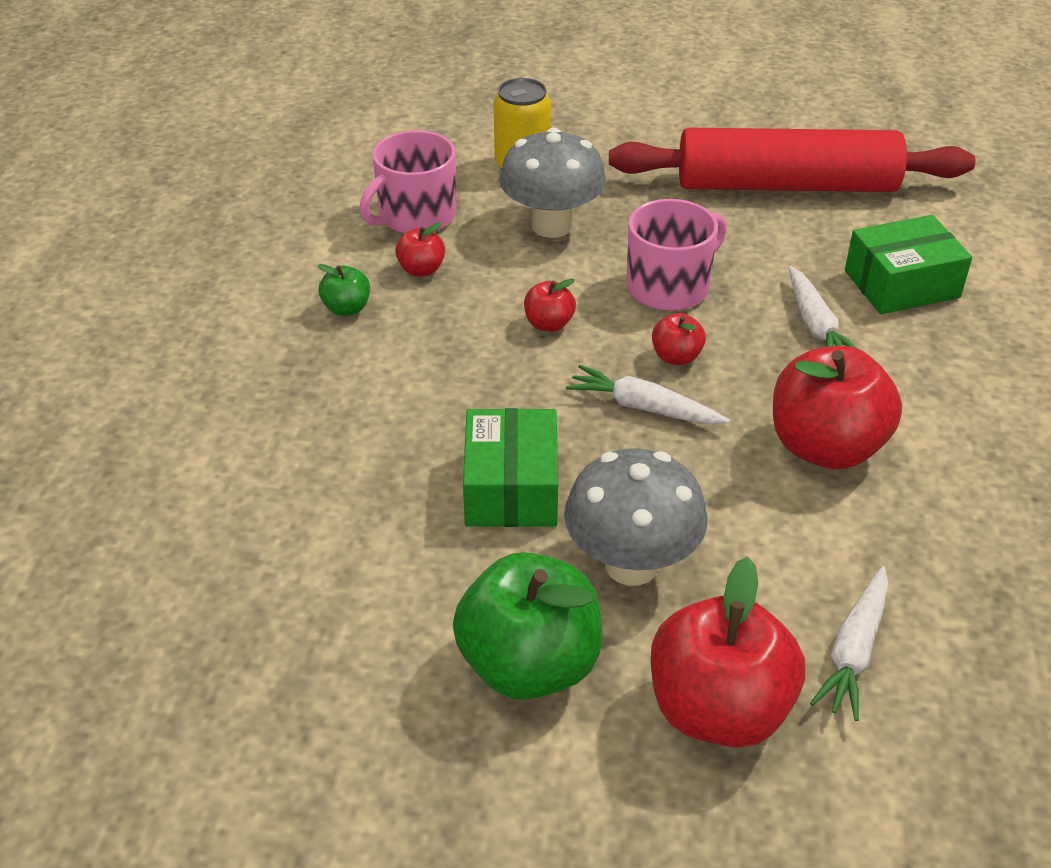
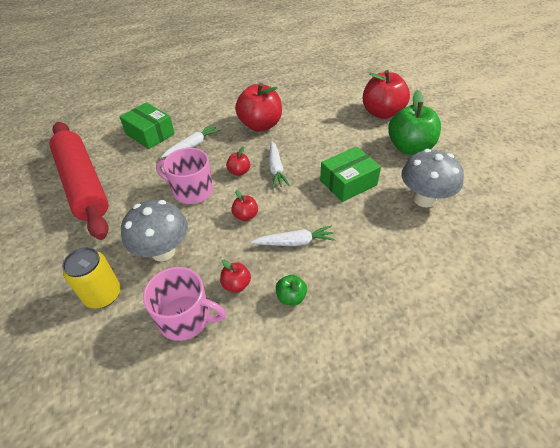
camera: 120 degrees left, 5 degrees up
grey mushroom [564,448,708,586] -> grey mushroom moved to [402,149,464,208]
white carrot [810,566,888,721] -> white carrot moved to [251,226,336,246]

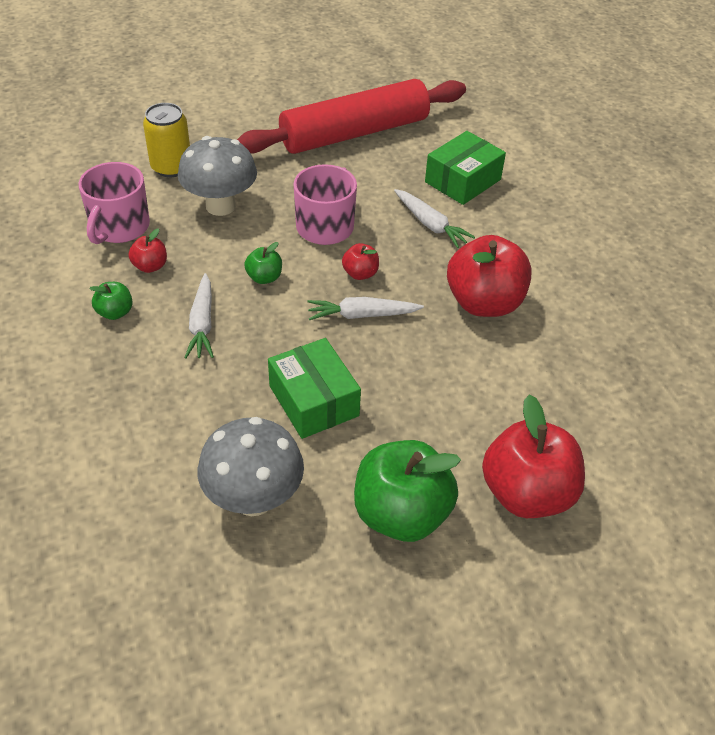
camera: 90 degrees right, 0 degrees up
red apple [231,190,258,221] -> green apple [244,242,282,284]

